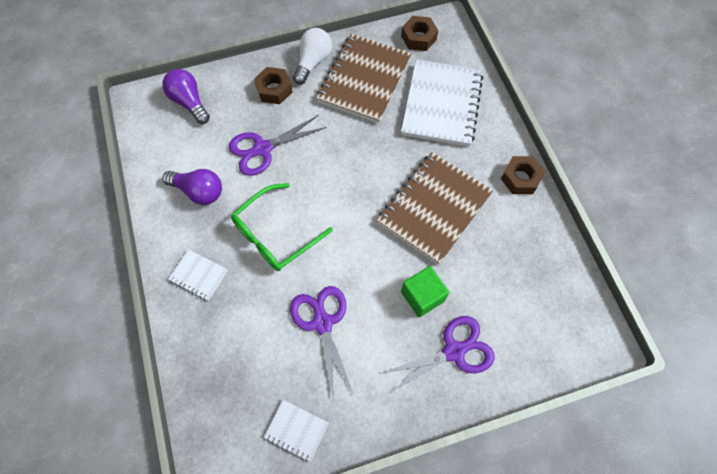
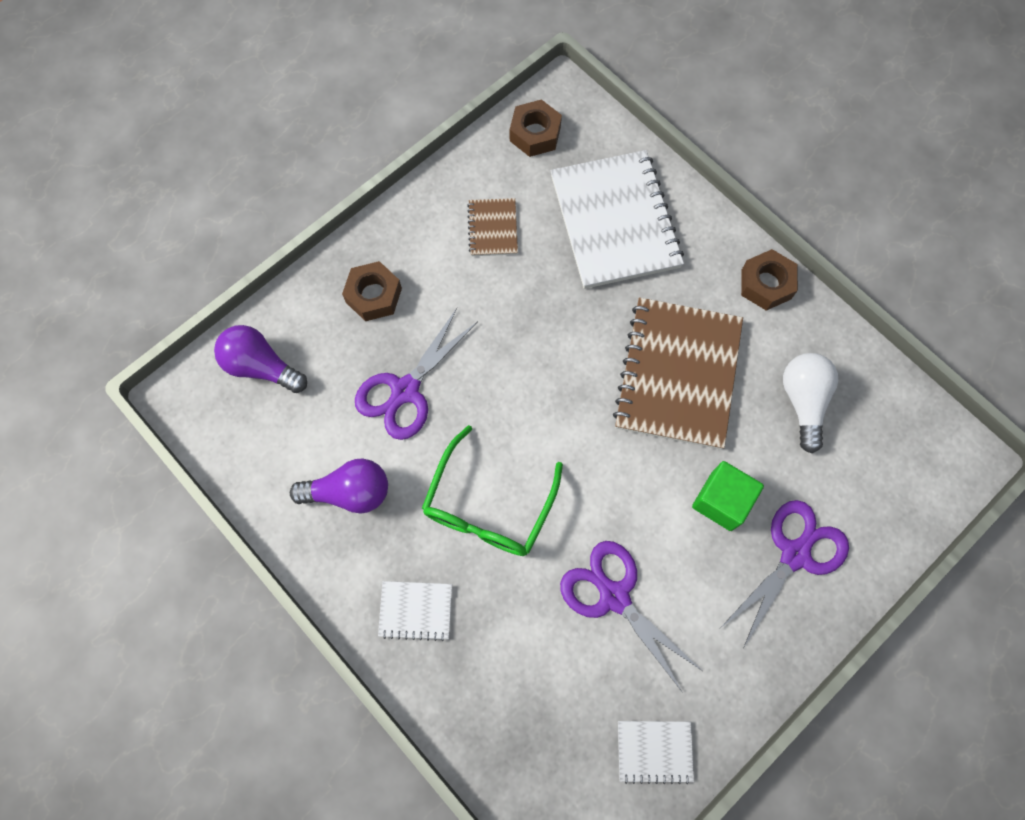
camera: 25 degrees left, 5 degrees up
white light bulb [293,28,332,85] -> white light bulb moved to [783,353,838,454]
brown notebook [316,34,412,123] -> brown notebook [467,198,518,256], size x0.46

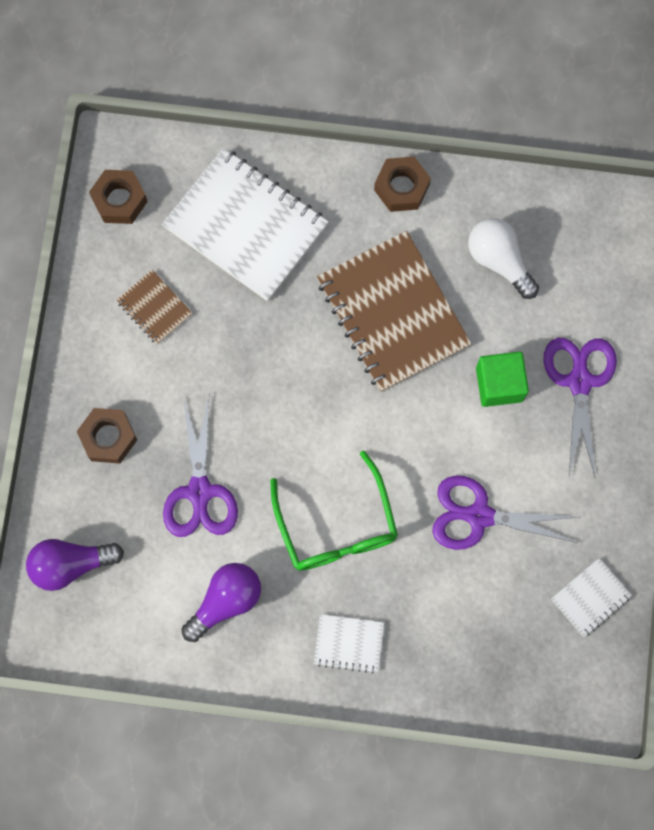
camera: 40 degrees left, 5 degrees up
white notebook [378,581,452,641] -> white notebook turned 45 degrees clockwise [314,614,384,674]

